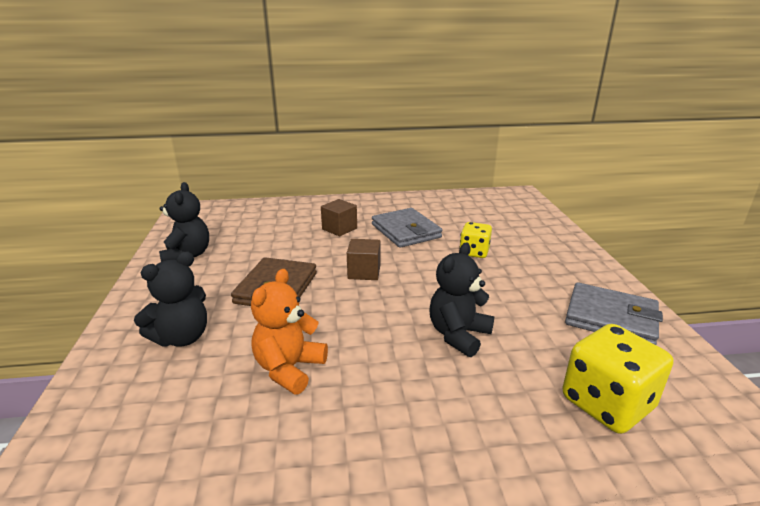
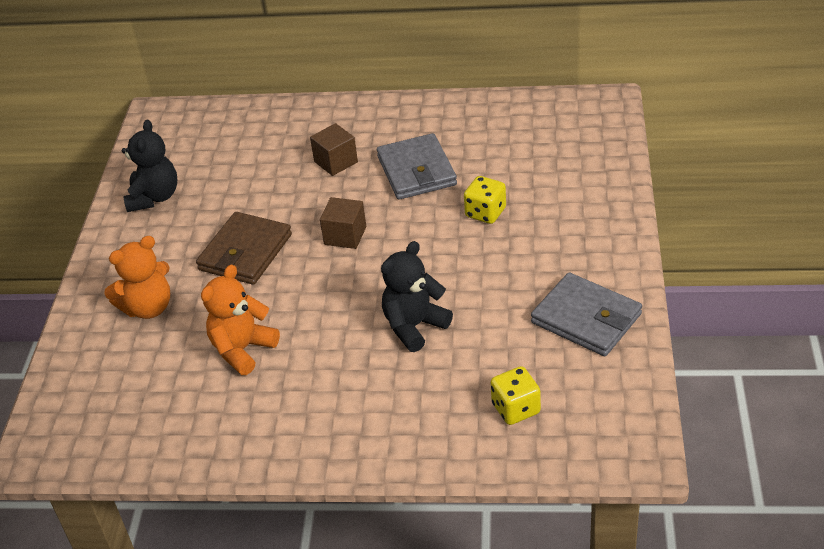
camera: 15 degrees right, 15 degrees up
black teddy bear [134,251,207,347] -> orange teddy bear [104,236,170,319]
yellow dice [562,324,673,434] -> yellow dice [490,366,541,425], size x0.61

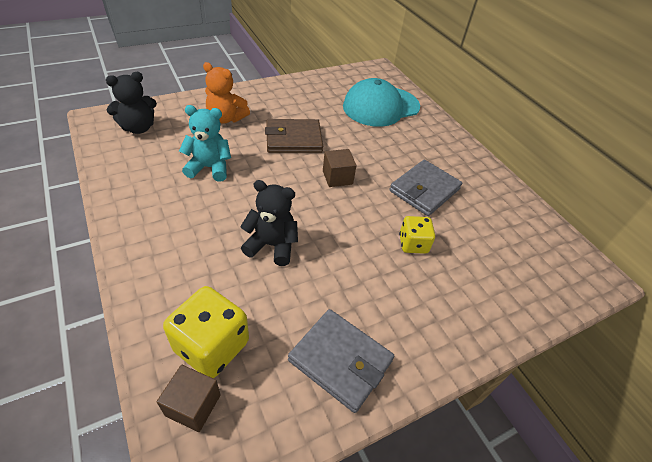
camera: 50 degrees right, 5 degrees up
black teddy bear [122,119,177,212] -> black teddy bear moved to [106,72,157,134]
orange teddy bear [201,264,280,375] -> turquoise teddy bear [179,105,231,182]
brown cube [310,123,358,176] -> brown cube moved to [157,365,220,432]
yellow dice [490,366,541,425] -> yellow dice [163,286,249,378], size x1.64
grey wallet [531,272,642,356] -> grey wallet turned 60 degrees counterclockwise [288,309,394,413]
none -> turquoise cap [343,78,420,127]

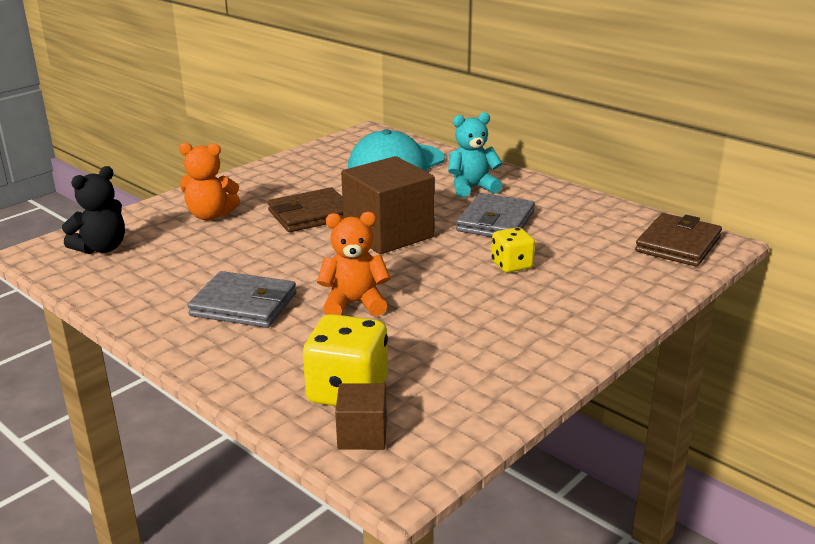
camera: 15 degrees left, 20 degrees down
turquoise teddy bear [179,105,231,182] -> turquoise teddy bear moved to [448,112,502,198]
black teddy bear [240,180,298,266] -> orange teddy bear [317,212,391,316]
grey wallet [288,309,394,413] -> grey wallet moved to [187,271,296,328]
brown cube [323,149,357,187] -> brown cube [341,156,435,254], size x2.04
none -> brown wallet [635,213,722,267]

